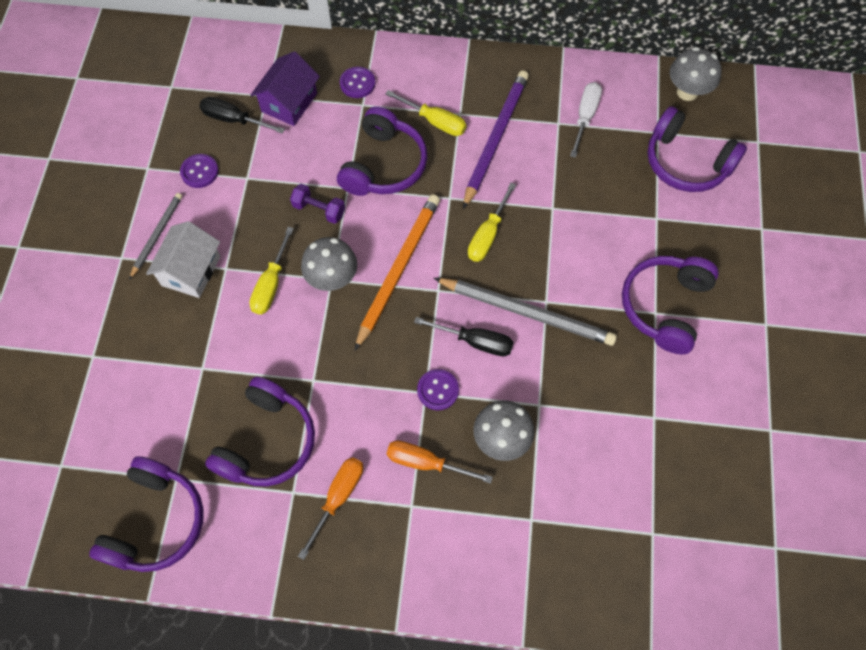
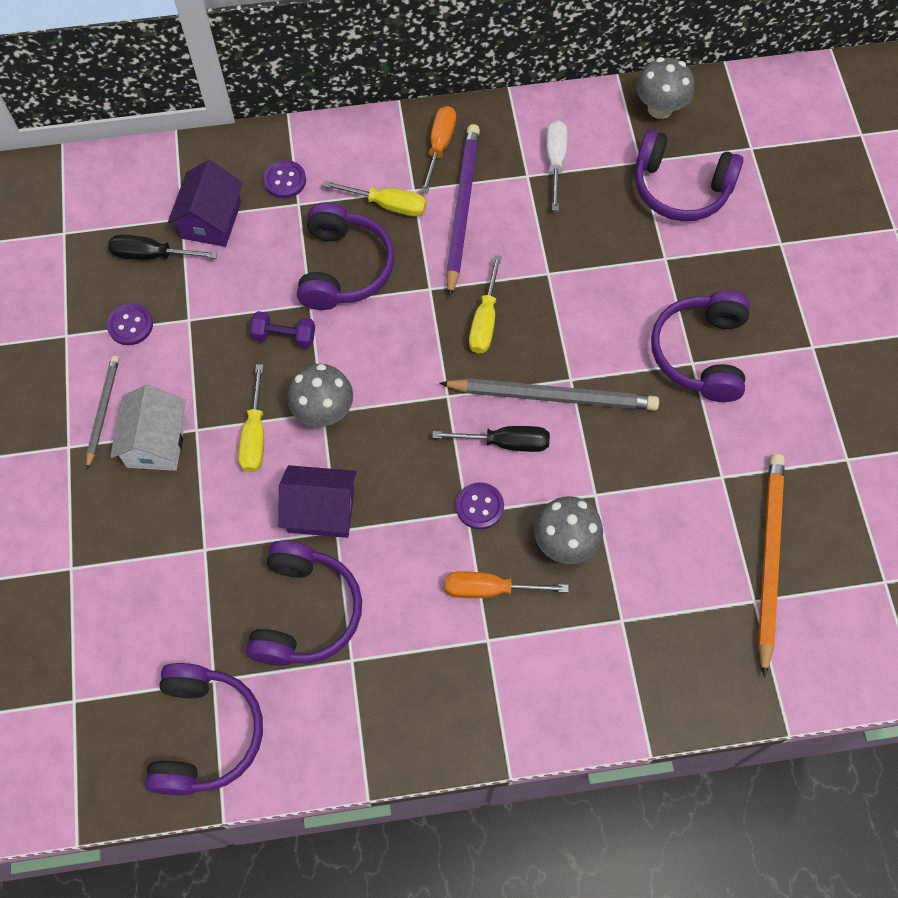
camera: 15 degrees left, 0 degrees up
orange screwdriver [298,457,363,560] -> orange screwdriver moved to [421,106,456,194]
orange pencil [354,194,440,351] -> orange pencil moved to [758,454,785,677]
none -> purple house [278,465,357,538]

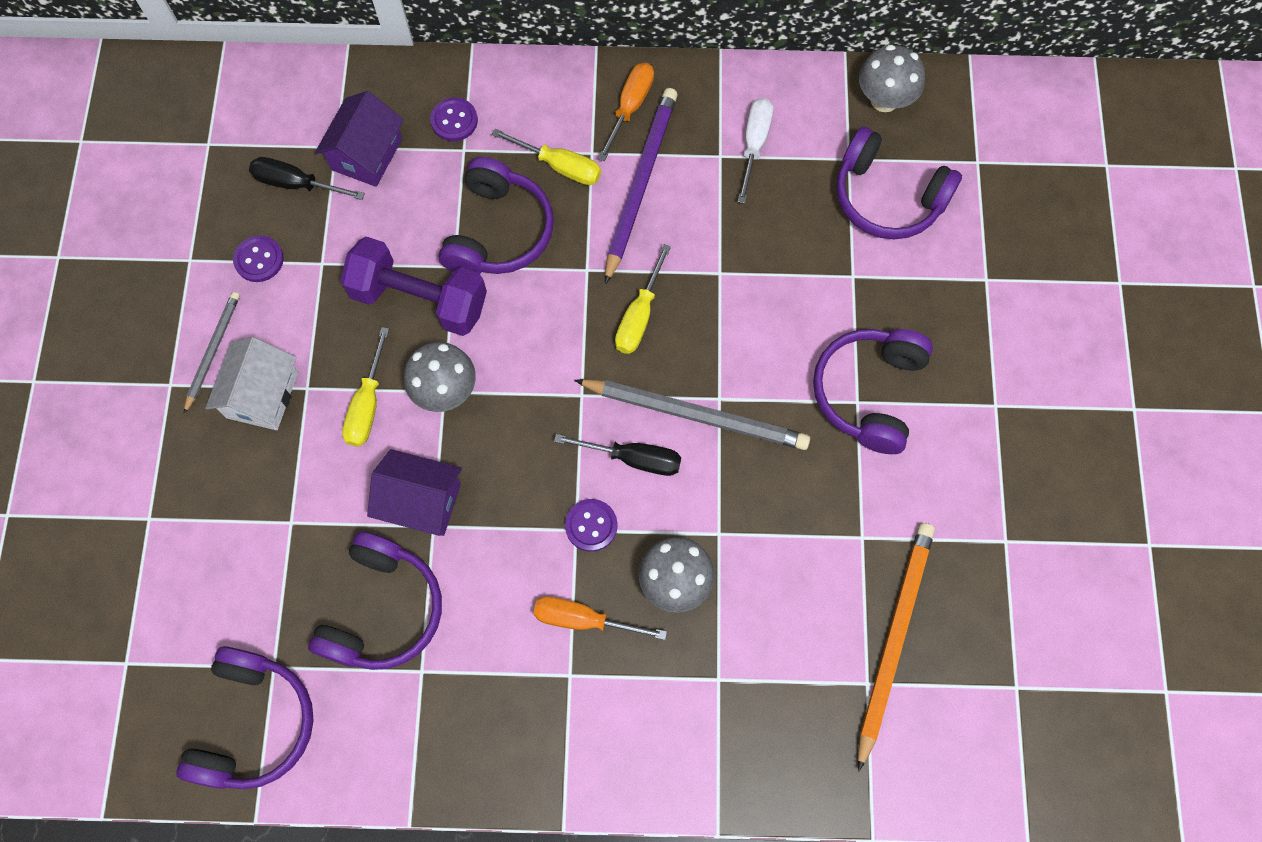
camera: 10 degrees right, 5 degrees up
purple dumbbell [250,311,315,349] -> purple dumbbell [340,237,487,336], size x1.99

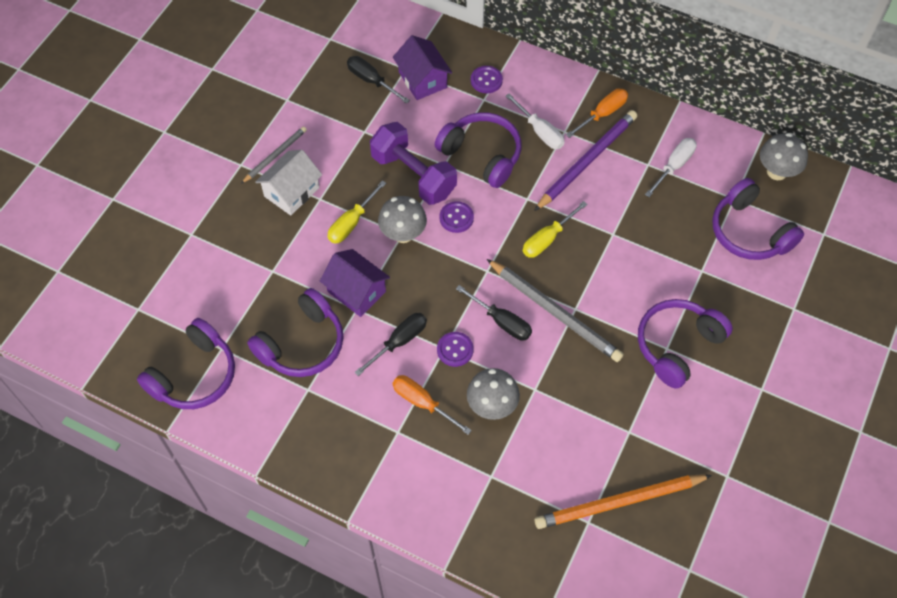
camera: 25 degrees right, 10 degrees down
purple button [233,235,284,282] -> purple button moved to [439,201,474,233]
purple house [315,91,404,187] -> purple house turned 75 degrees counterclockwise [393,35,452,100]
purple headphones [438,157,554,274] -> purple headphones turned 90 degrees counterclockwise [435,112,521,188]
yellow screwdriver [492,129,601,185] -> white screwdriver [506,93,565,149]
orange pencil [858,523,935,772] -> orange pencil turned 150 degrees counterclockwise [535,475,712,529]
none -> black screwdriver [355,313,427,376]

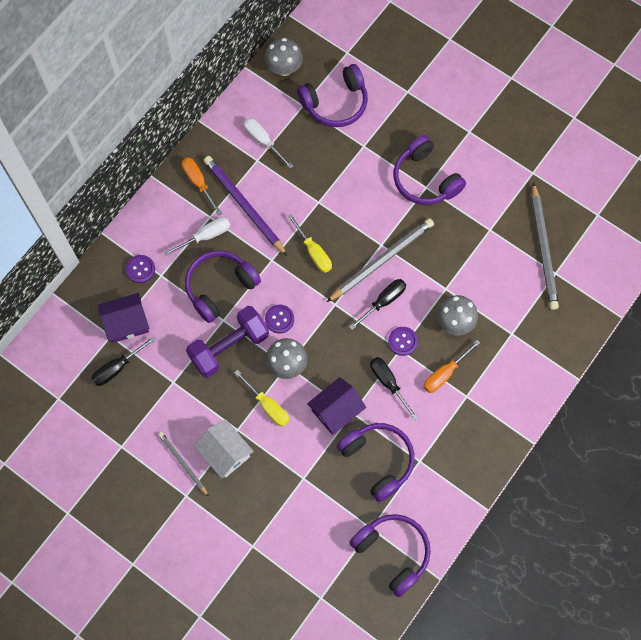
camera: 80 degrees left, 10 degrees up
orange pencil [535,475,712,529] -> grey pencil [532,182,559,310]

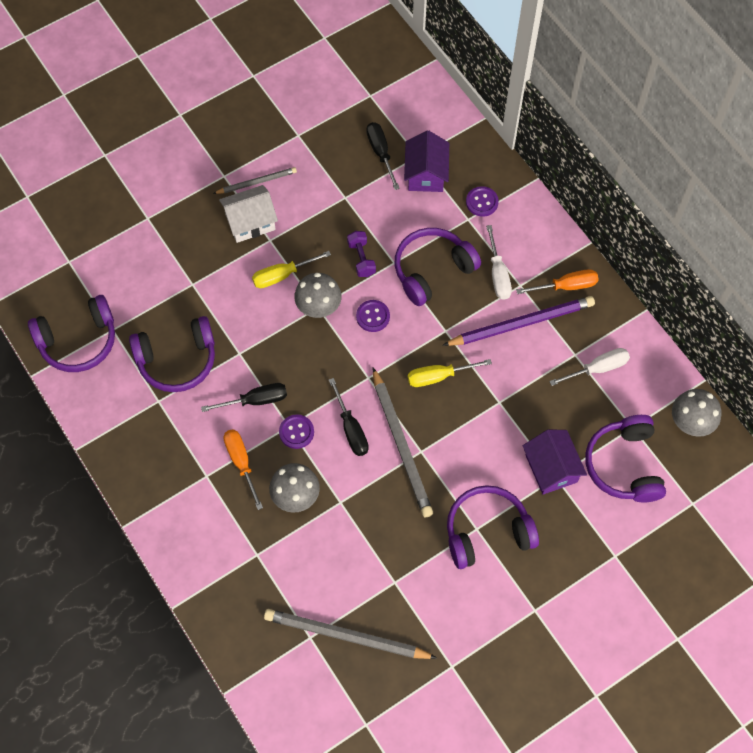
camera: 110 degrees right, 5 degrees down
purple headphones [185,250,261,323] -> purple headphones turned 105 degrees counterclockwise [395,228,481,306]
purple dumbbell [186,306,269,378] -> purple dumbbell [347,231,376,277], size x0.50
purple house [307,377,366,435] -> purple house moved to [523,429,587,495]

